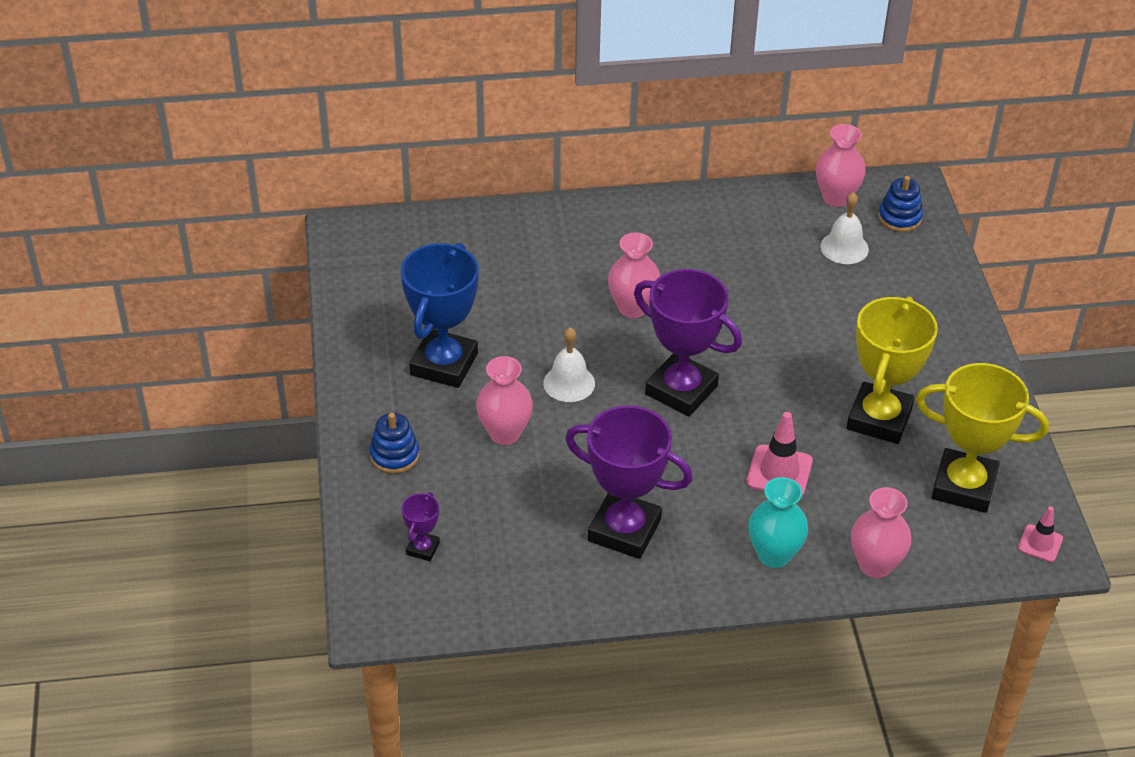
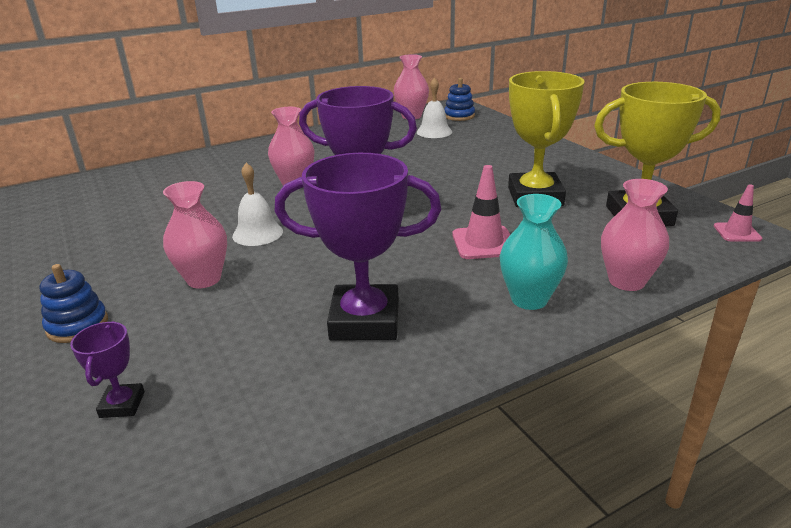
camera: 20 degrees left, 15 degrees down
blue trophy [401,243,479,388] -> none

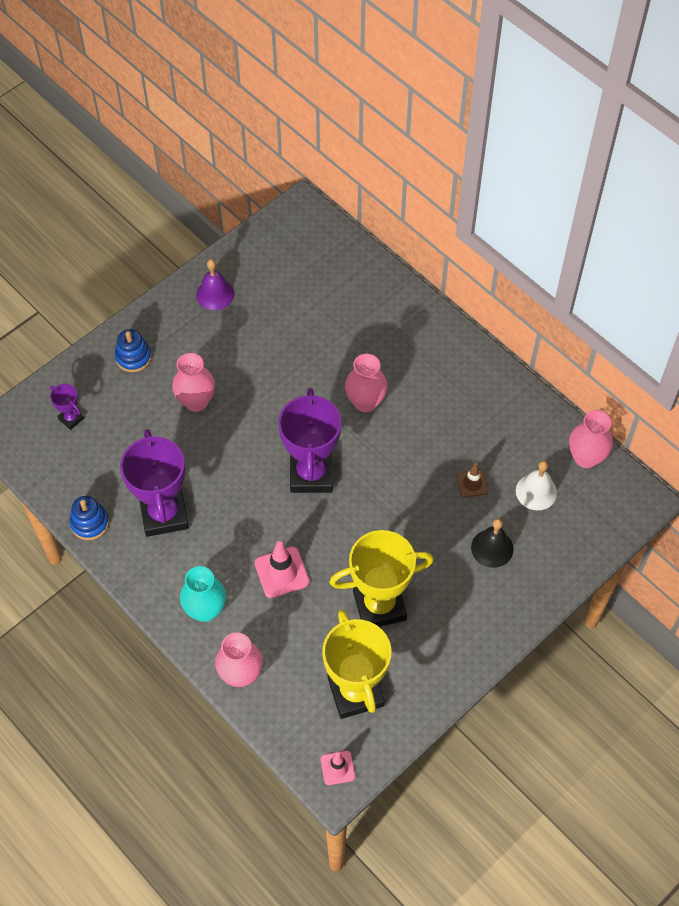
camera: 75 degrees right, 30 degrees up
purple trophy [70,321,145,418] -> purple trophy turned 60 degrees clockwise [50,384,84,430]
white bell [232,163,283,246] -> none
blue stacking toy [444,78,475,121] -> blue stacking toy moved to [70,496,109,540]
none -> purple bell [196,259,234,310]
none -> brown traffic cone [457,463,488,498]
none -> black bell [471,518,514,568]

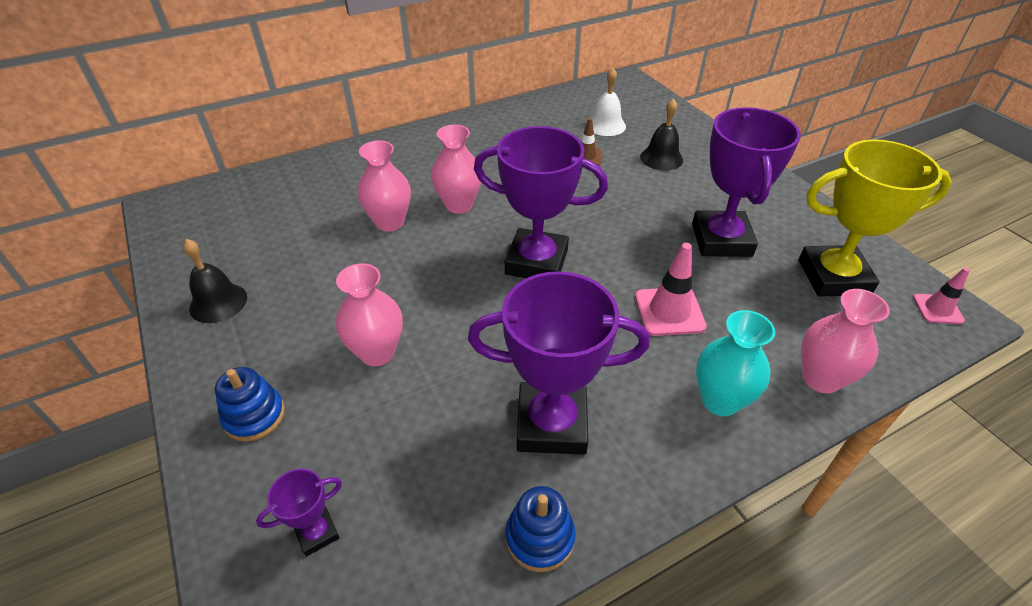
camera: 75 degrees left, 15 degrees down
purple bell [196,259,234,310] -> black bell [183,239,247,323]
yellow trophy [329,530,434,627] -> purple trophy [692,107,801,257]
pink vase [569,410,613,468] -> pink vase moved to [357,141,411,232]

